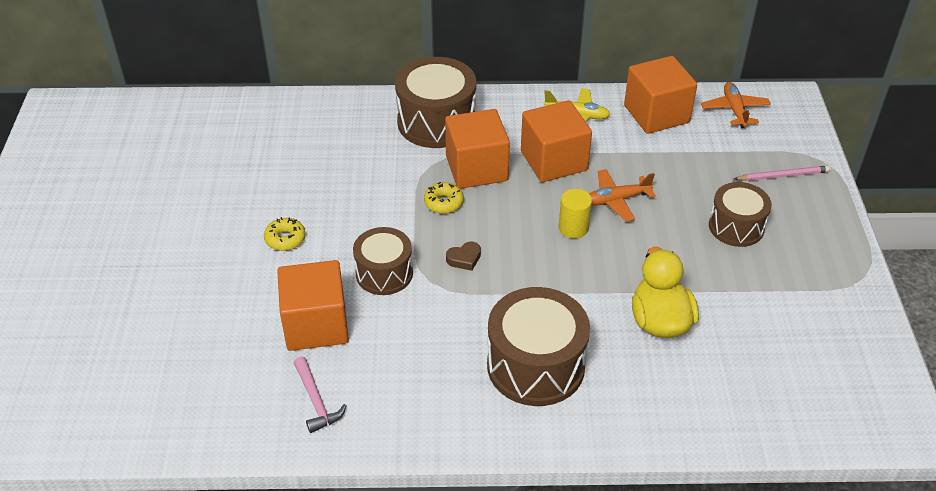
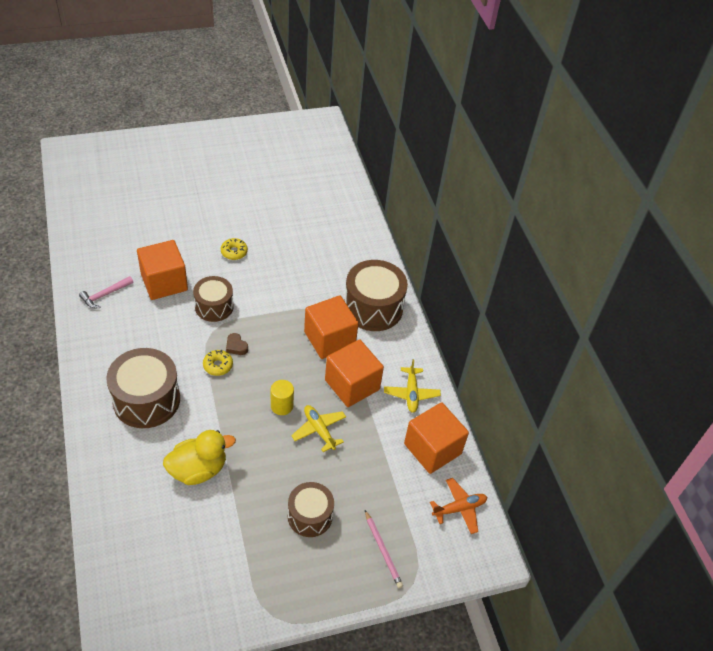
camera: 70 degrees right, 5 degrees up
yellow donut [424,182,464,214] -> yellow donut moved to [203,350,233,376]
orange plane [589,169,656,222] -> yellow plane [291,405,346,452]

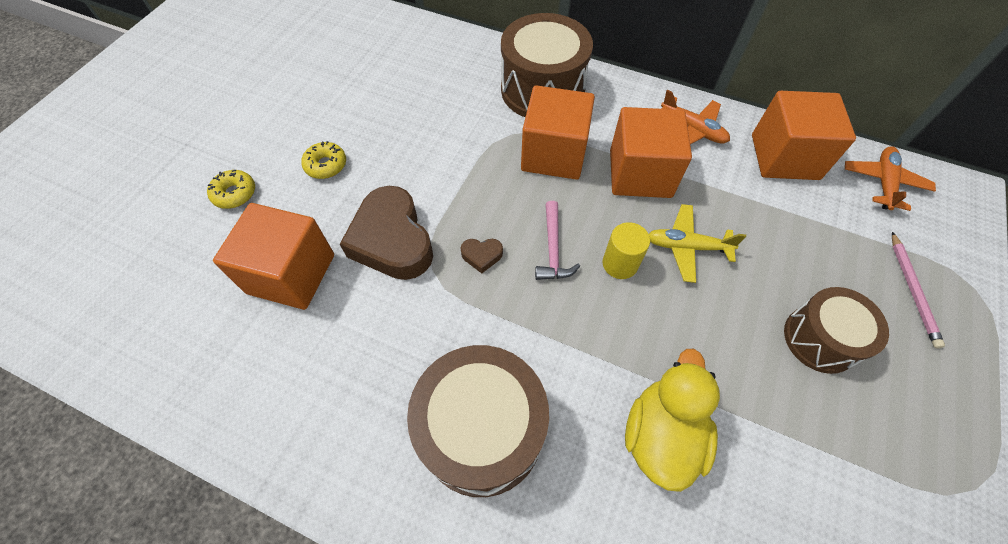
camera: 45 degrees left, 10 degrees up
pink hammer [79,276,133,308] -> pink hammer moved to [535,201,580,280]
brown drum [193,276,234,322] -> brown heart [340,186,433,280]
yellow donut [203,350,233,376] -> yellow donut moved to [207,170,255,209]
pink pencil [365,510,403,588] -> pink pencil turned 75 degrees clockwise [892,232,945,349]
yellow plane [384,359,441,413] -> orange plane [661,90,730,144]

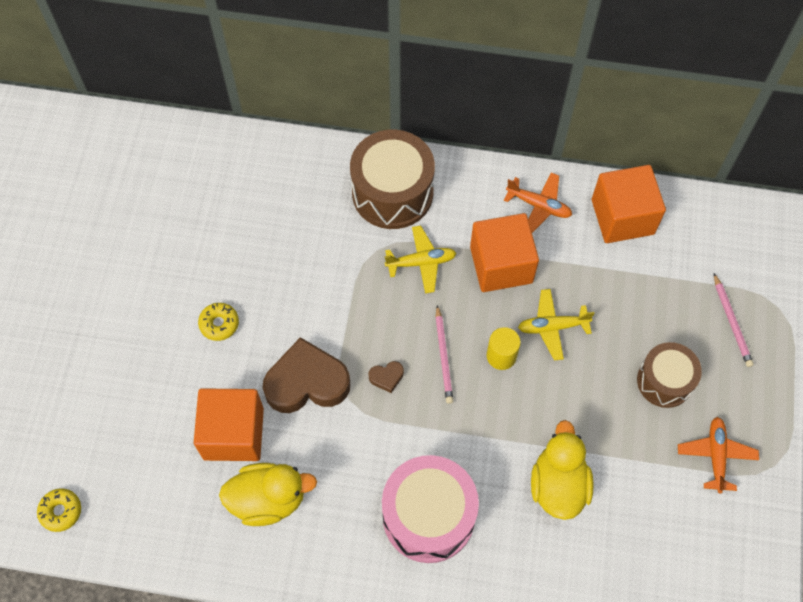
camera: 15 degrees left, 5 degrees up
yellow donut [207,170,255,209] -> yellow donut moved to [37,488,81,532]
brown heart [340,186,433,280] -> brown heart turned 120 degrees clockwise [263,337,350,413]
brown drum [407,345,549,497] -> pink drum [382,455,479,563]
orange cube [521,85,595,180] -> yellow plane [384,225,456,293]
pink hammer [535,201,580,280] -> pink pencil [435,305,453,404]
orange plane [845,146,936,211] -> orange plane moved to [678,417,759,493]
none -> yellow duck [219,463,317,526]

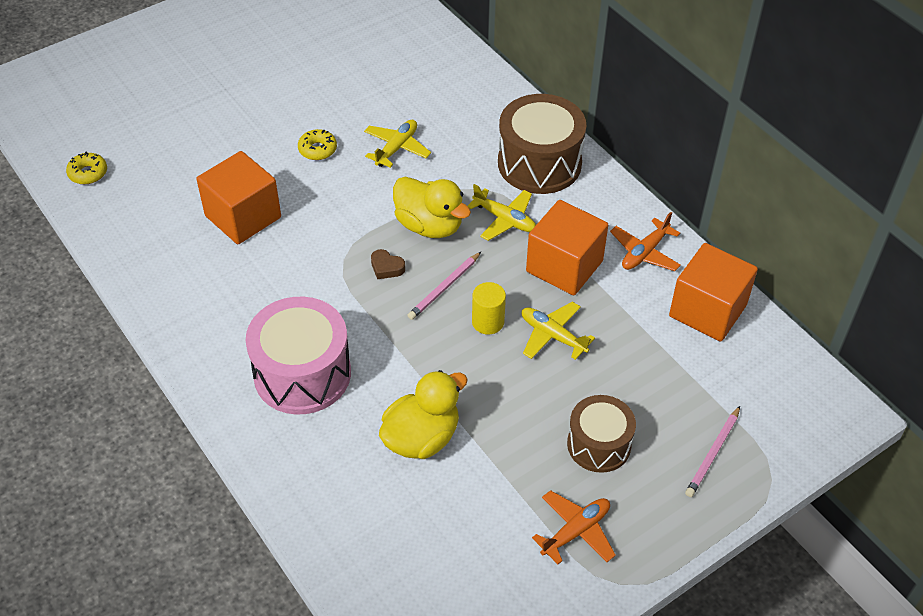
camera: 45 degrees right, 15 degrees down
yellow duck [219,463,317,526] -> yellow duck moved to [393,176,471,238]
brown heart [263,337,350,413] -> none
orange plane [504,172,572,233] -> orange plane turned 60 degrees clockwise [610,212,681,271]
none -> yellow plane [364,120,431,168]

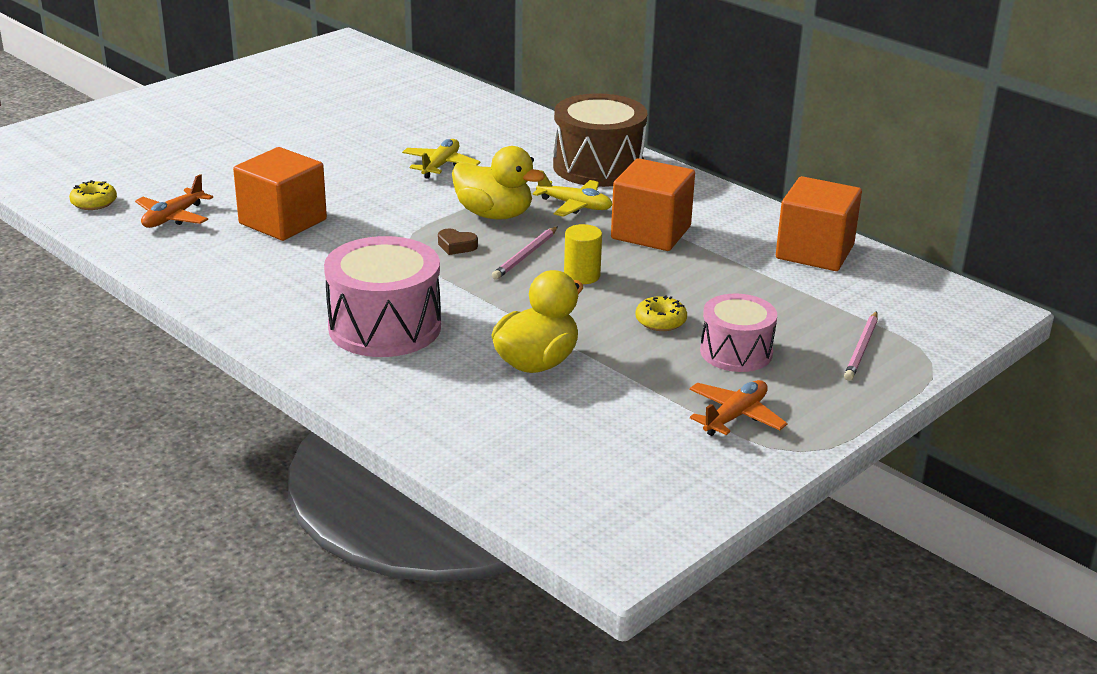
camera: 10 degrees left, 20 degrees down
yellow donut [298,129,337,160] -> yellow donut moved to [635,295,687,331]
yellow plane [522,301,595,360] -> none
brown drum [567,395,636,473] -> pink drum [700,294,777,372]
orange plane [610,212,681,271] -> orange plane moved to [135,174,213,228]

